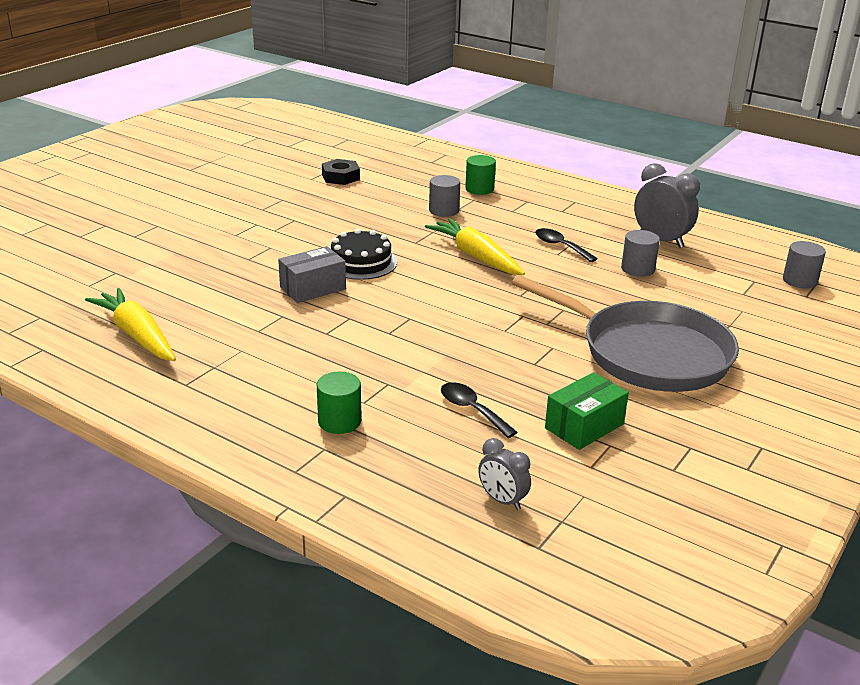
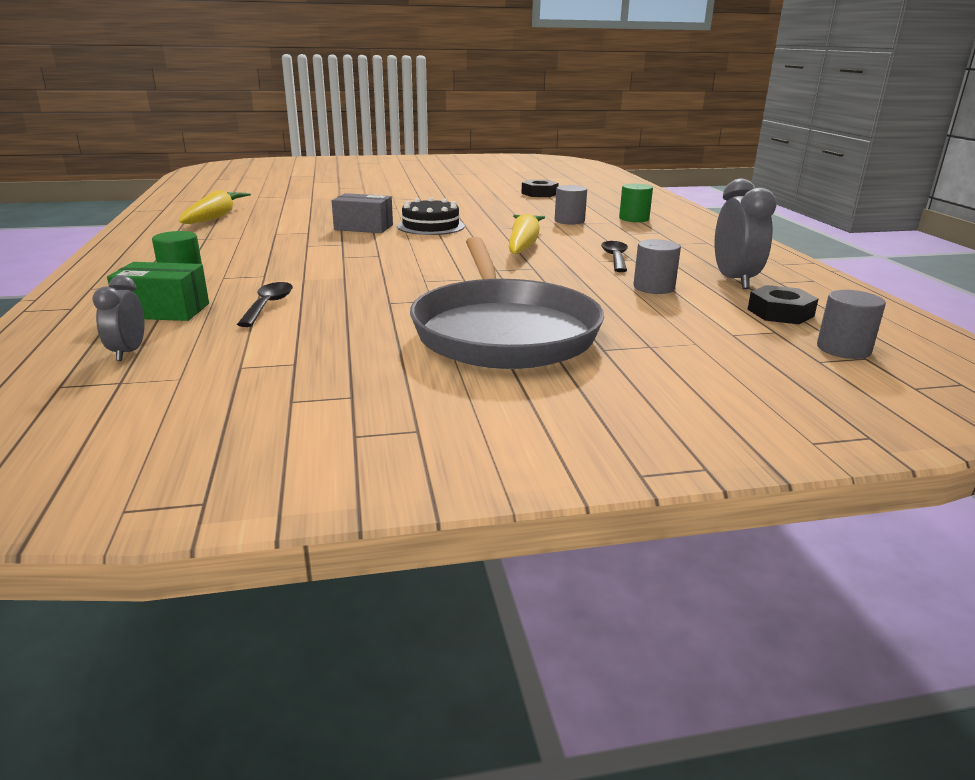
camera: 45 degrees right, 5 degrees down
green box [545,372,629,450] -> green box moved to [107,262,209,321]
none -> black nut [747,285,818,324]

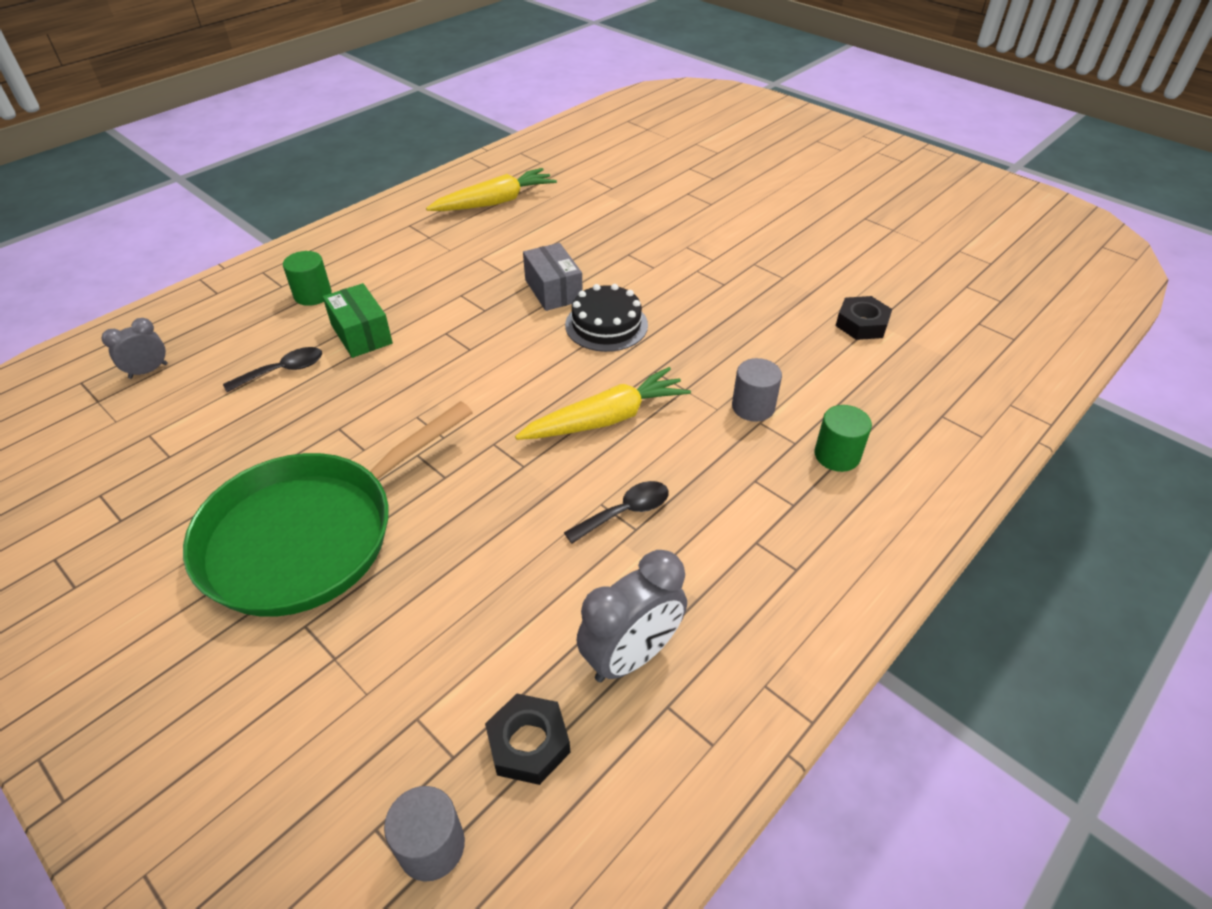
camera: 55 degrees right, 20 degrees up
green box [107,262,209,321] -> green box moved to [323,283,393,358]
grey pan [410,237,604,369] -> green pan [183,401,473,617]
grey cylinder [633,239,681,294] -> none

